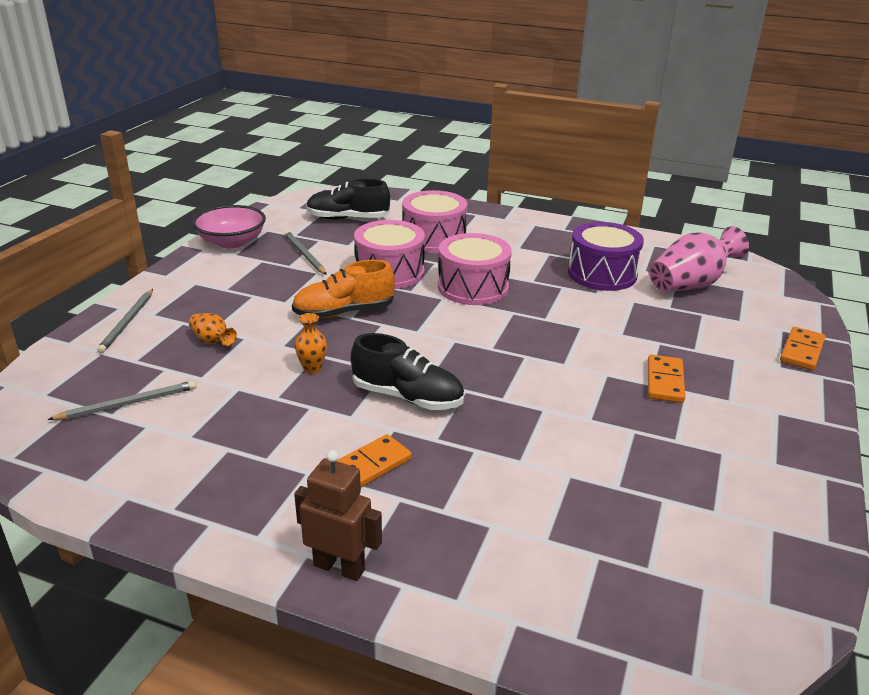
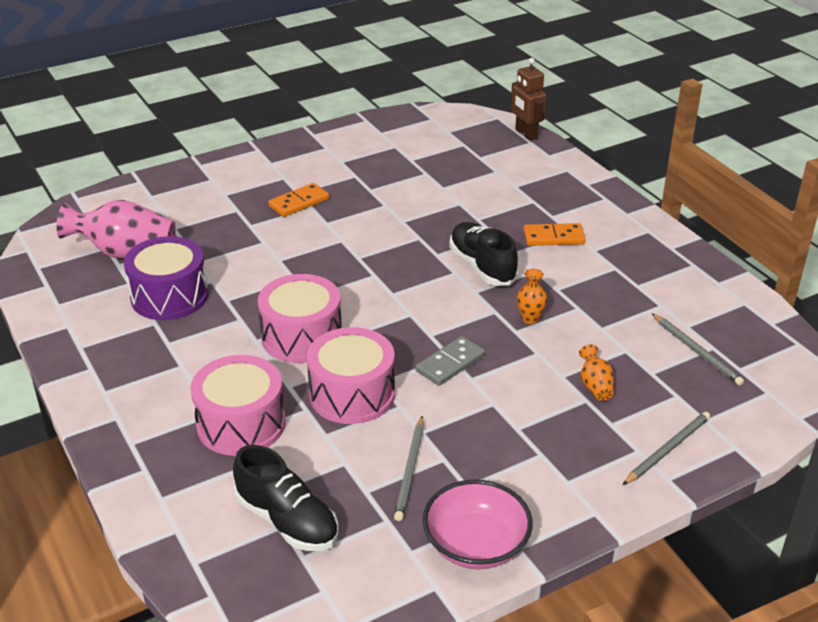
camera: 140 degrees left, 5 degrees up
grey pencil [47,381,196,420] -> grey pencil turned 135 degrees counterclockwise [652,313,744,386]
orange shoe [292,260,395,319] -> grey domino [416,336,485,386]
brown robot [294,450,382,581] -> brown robot moved to [511,58,547,141]
orange domino [780,327,825,370] -> none

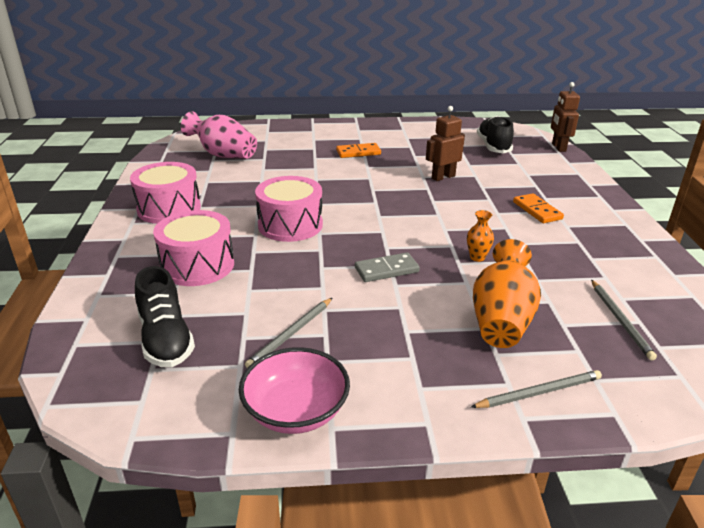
camera: 25 degrees right, 5 degrees down
purple drum [124,236,209,320] -> none
pink drum [307,327,395,424] -> pink drum moved to [130,162,201,224]
black shoe [449,222,518,286] -> black shoe moved to [477,116,514,153]
orange domino [523,223,586,246] -> orange domino turned 45 degrees clockwise [513,193,564,223]
orange vase [579,344,614,401] -> orange vase [473,239,541,348], size x2.11
none -> brown robot [426,106,465,181]

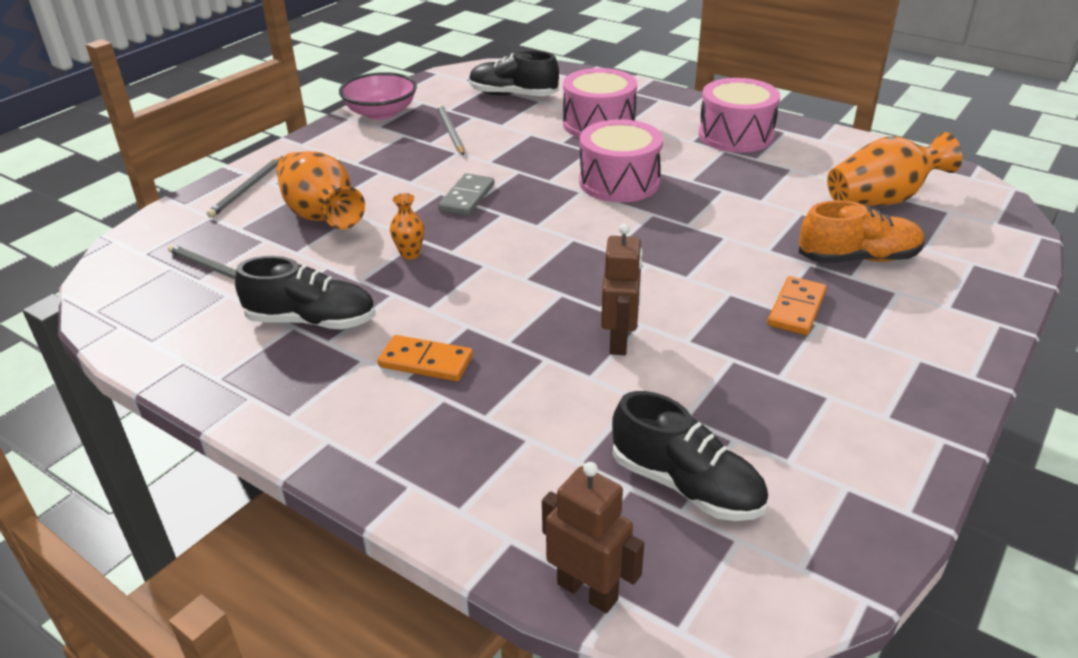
camera: 130 degrees right, 5 degrees up
pink vase [181,111,257,158] -> orange vase [827,132,962,206]
none -> black shoe [235,256,375,329]
none -> orange shoe [799,200,924,263]

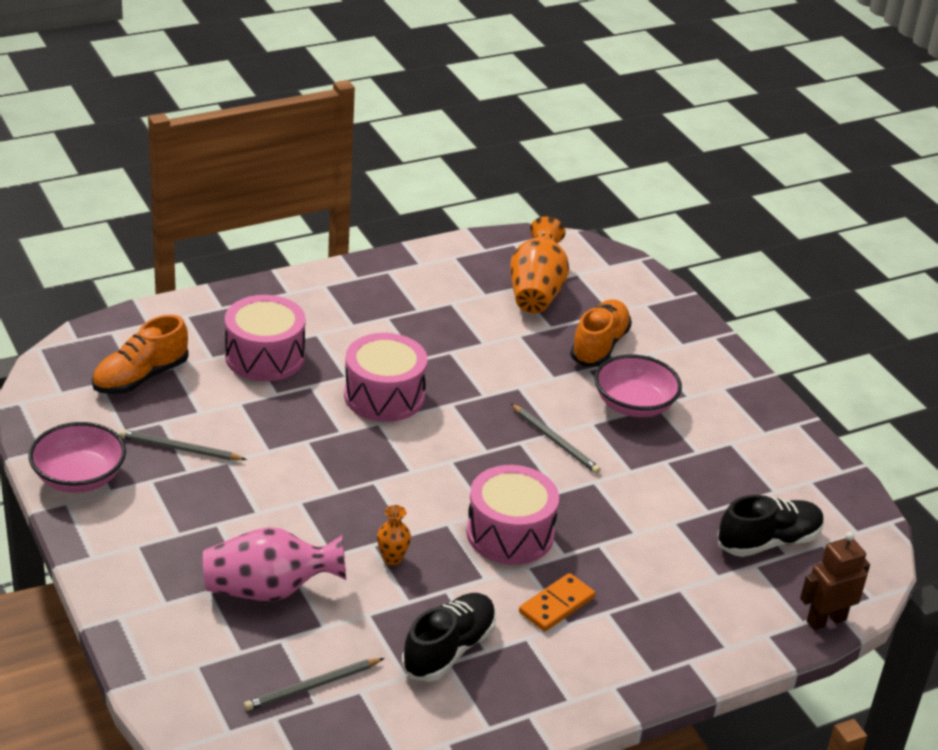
camera: 65 degrees left, 0 degrees up
grey pencil [207,156,283,218] -> grey pencil moved to [510,403,601,474]
orange vase [277,151,365,229] -> pink vase [203,527,346,601]
grey domino [438,173,494,216] -> none
black shoe [469,51,559,96] -> orange shoe [92,314,189,394]
brown robot [601,224,643,355] -> none
pink drum [699,78,780,153] -> pink drum moved to [466,465,559,565]
orange domino [767,276,826,335] -> pink bowl [594,354,682,417]

